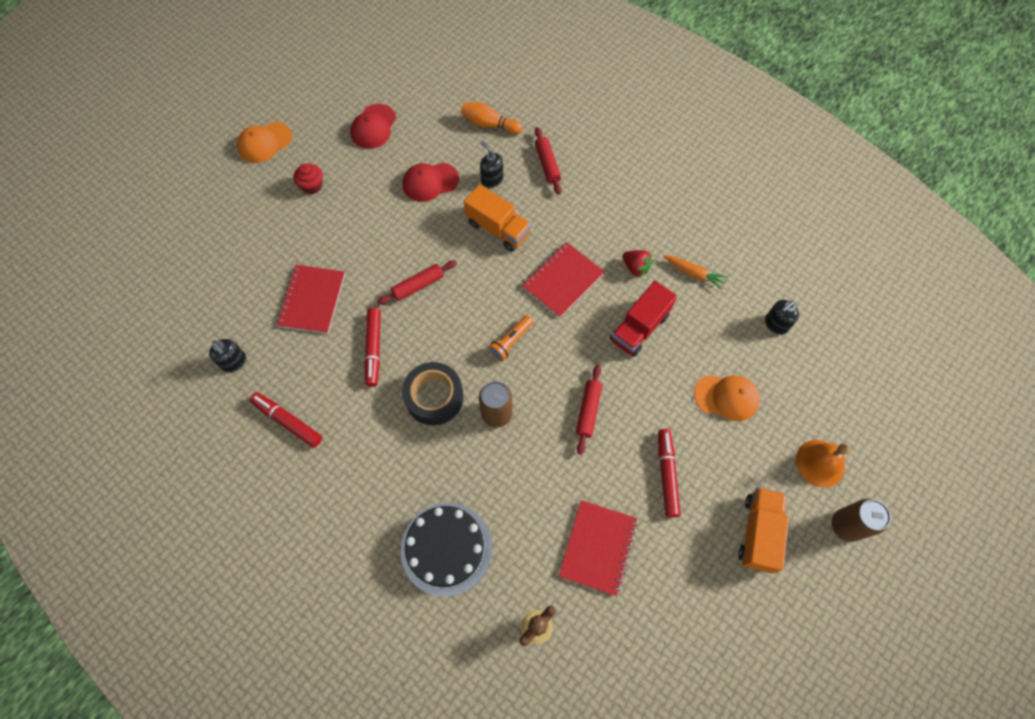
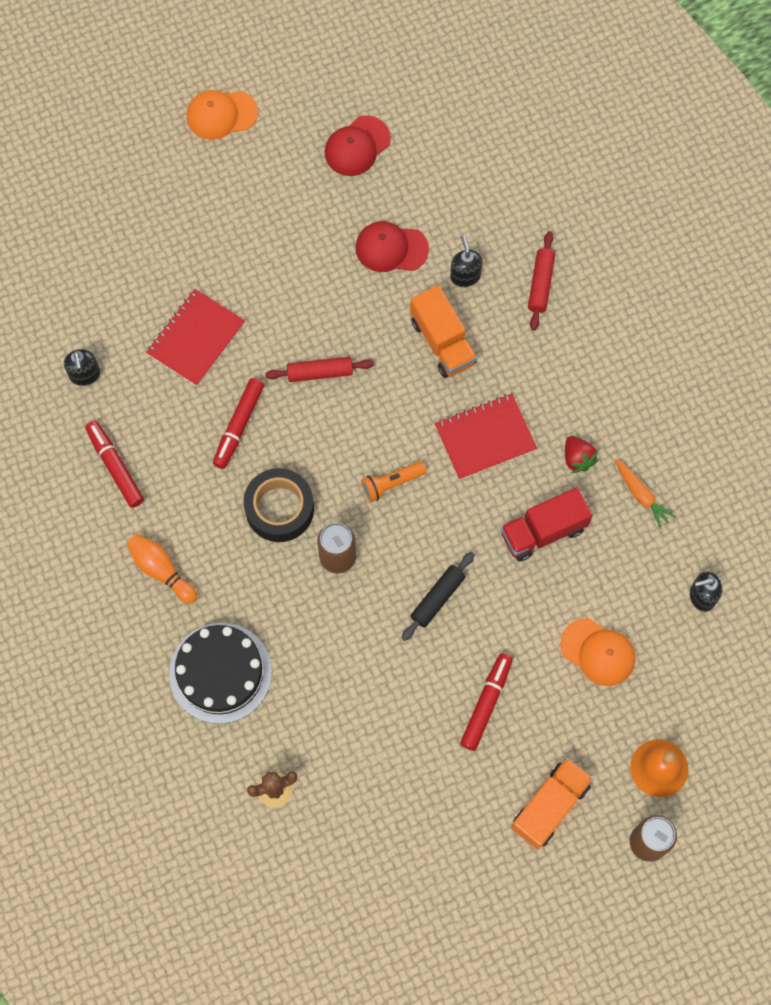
camera: 25 degrees right, 5 degrees up
red cupcake [293,164,323,194] -> none
orange bowling pin [461,102,523,134] -> orange bowling pin moved to [126,534,197,604]
red notebook [559,500,637,596] -> none
red rolling pin [576,365,602,455] -> black rolling pin [401,552,474,641]

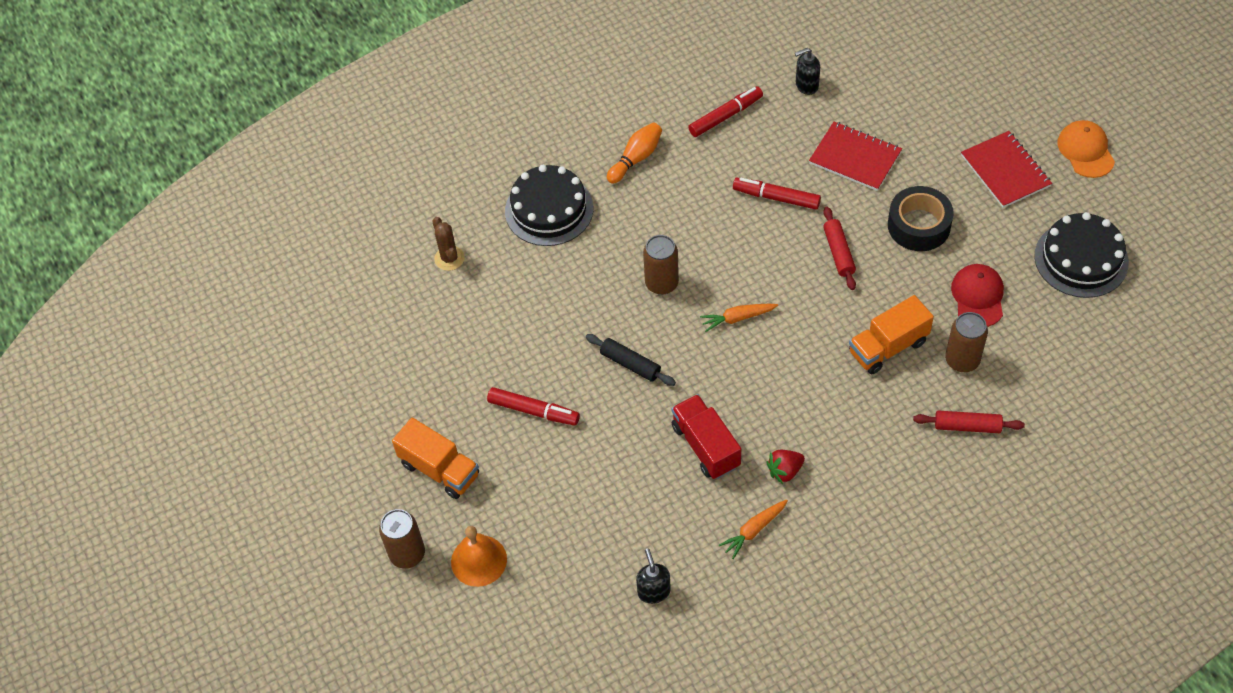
camera: 90 degrees right, 15 degrees down
black tape [243,468,314,542] -> black tape moved to [888,186,954,251]
red cap [325,115,391,176] -> black cake [1034,212,1129,298]
orange flashlight [361,461,426,502] -> orange carrot [700,304,778,332]
red notebook [435,393,537,480] -> red notebook moved to [961,131,1052,208]
black soap dispenser [450,235,483,287] -> brown can [945,312,988,372]
orange cap [560,618,635,686] -> none

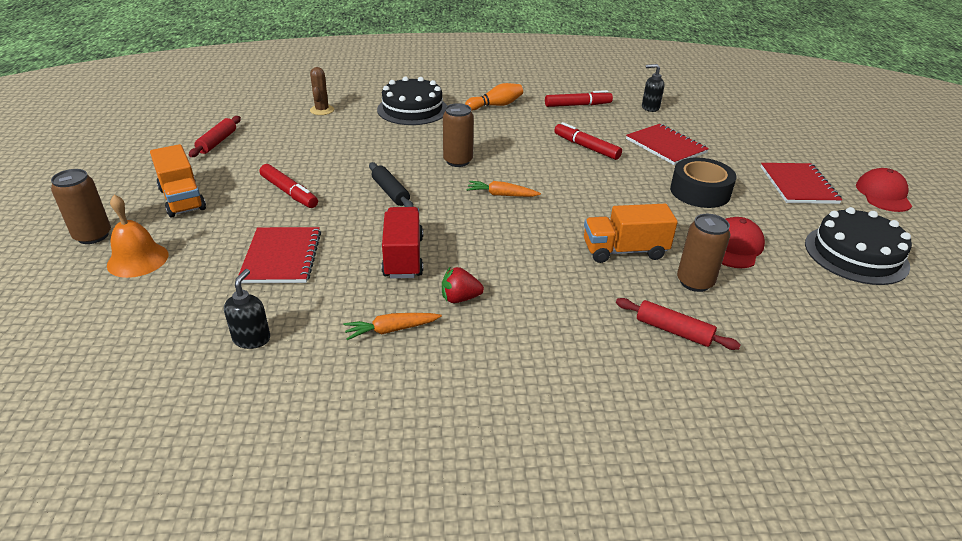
camera: 20 degrees right, 20 degrees down
red rolling pin [823,207,856,290] -> red rolling pin moved to [189,116,241,157]
orange cap [1058,120,1115,178] -> red cap [856,168,912,212]
none -> red notebook [238,227,321,283]

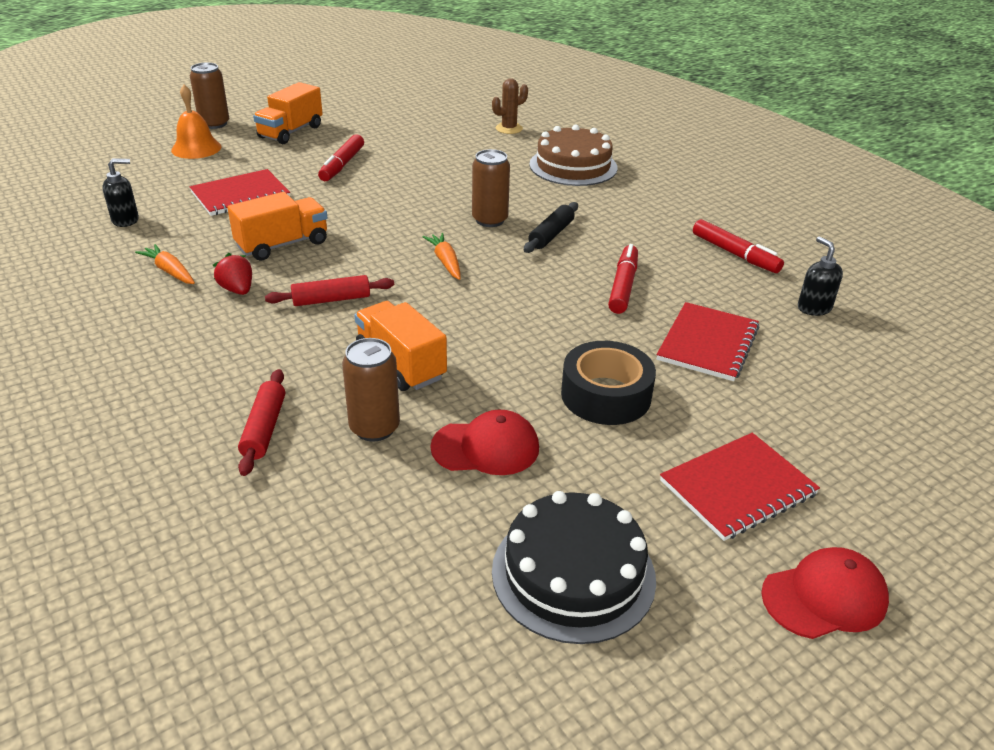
camera: 60 degrees right, 0 degrees up
red rolling pin [189,116,241,157] -> red rolling pin moved to [265,275,394,306]
black rolling pin [369,162,414,207] -> black rolling pin moved to [524,202,578,253]
black cake [377,76,447,125] -> brown cake [529,125,618,186]
red truck [381,207,423,279] -> orange truck [227,192,327,261]
orange bowling pin [465,83,523,110] -> none

